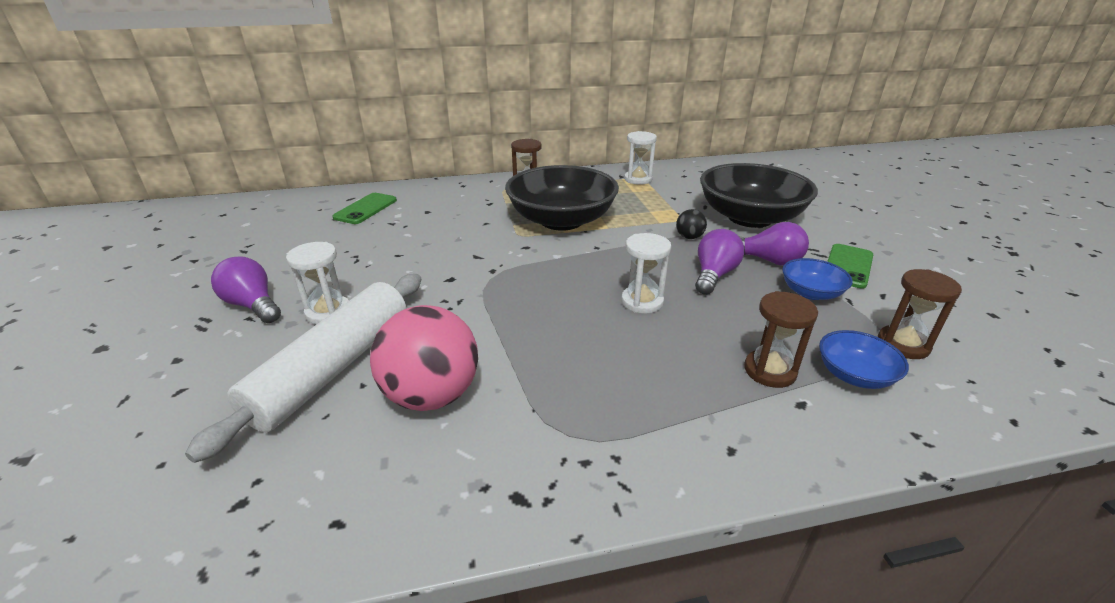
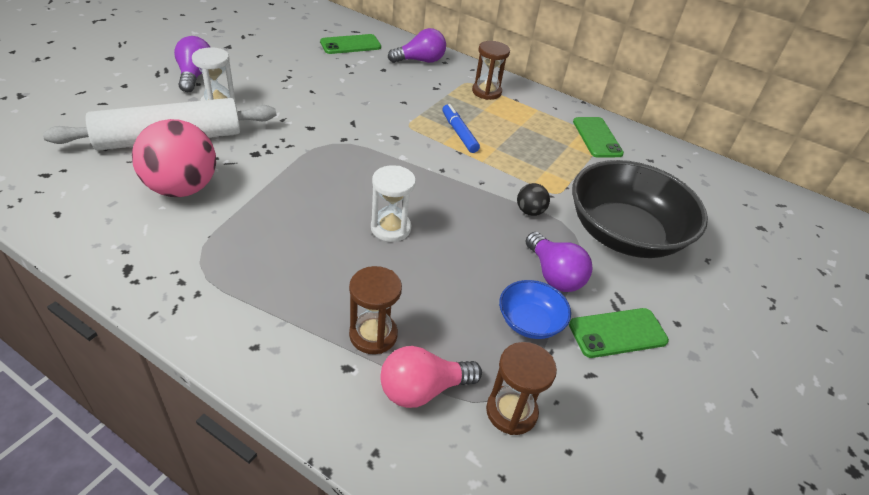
camera: 40 degrees right, 10 degrees up
black bowl [505,165,619,231] -> blue marker [442,104,480,153]
white hourglass [624,131,657,185] -> green phone [573,117,624,158]
purple light bulb [695,229,744,295] -> purple light bulb moved to [388,28,446,63]
blue bowl [819,330,909,389] -> pink light bulb [380,346,482,408]

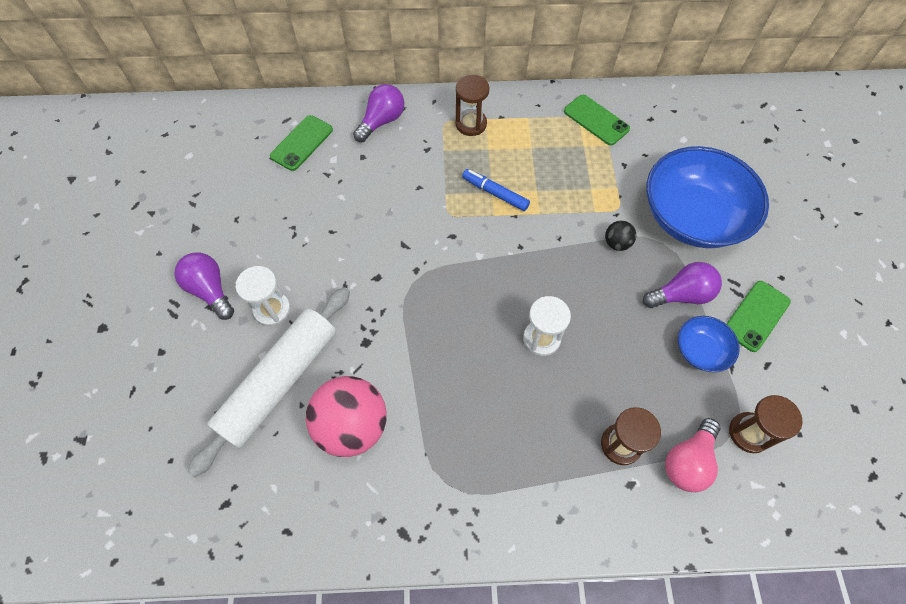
camera: 30 degrees left, 20 degrees up
purple light bulb [526,232,592,292] -> purple light bulb turned 45 degrees counterclockwise [643,262,722,308]
black bowl [572,160,708,258] -> blue bowl [646,146,769,248]

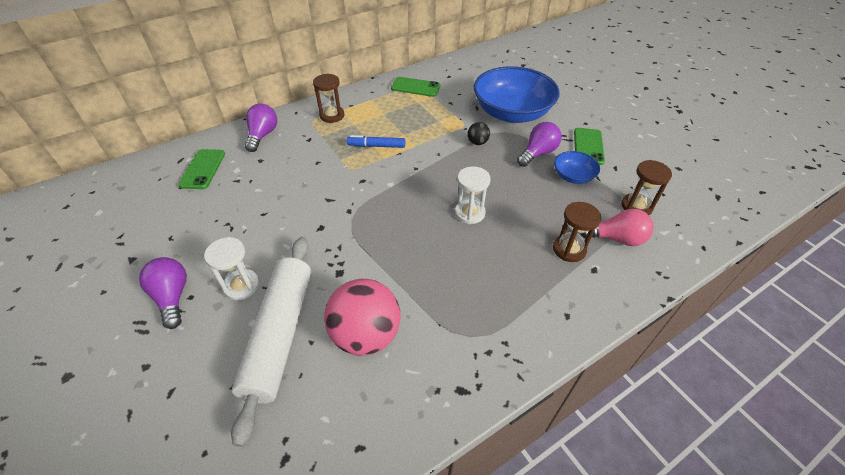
camera: 30 degrees left, 15 degrees down
purple light bulb [174,253,234,320] -> purple light bulb turned 45 degrees clockwise [139,257,187,329]
pink light bulb [665,418,720,492] -> pink light bulb turned 90 degrees counterclockwise [580,209,654,246]

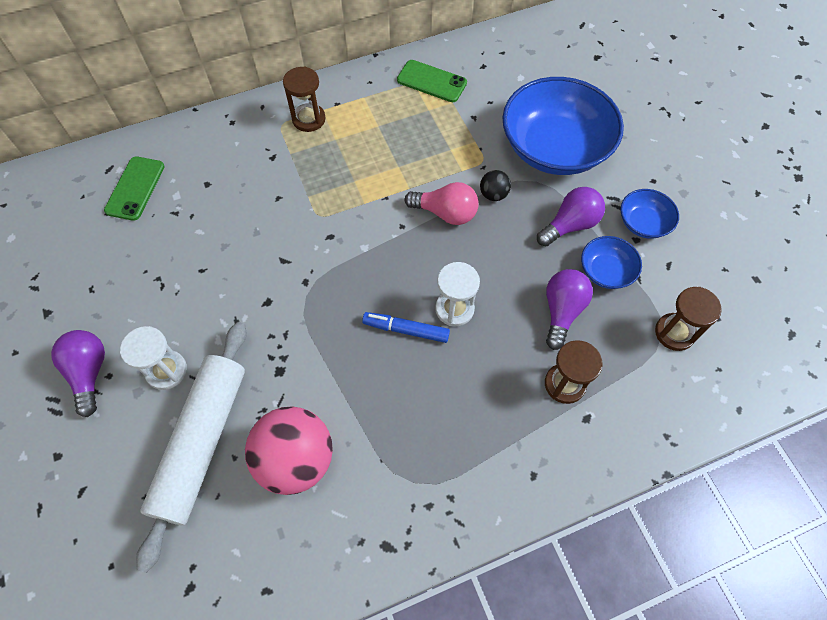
camera: 10 degrees right, 15 degrees up
purple light bulb [245,104,277,152] -> purple light bulb moved to [546,269,593,350]
blue marker [346,135,405,148] -> blue marker moved to [362,312,450,343]
green phone [574,128,605,165] -> blue bowl [620,189,679,239]
pink light bulb [580,209,654,246] -> pink light bulb moved to [405,182,479,225]

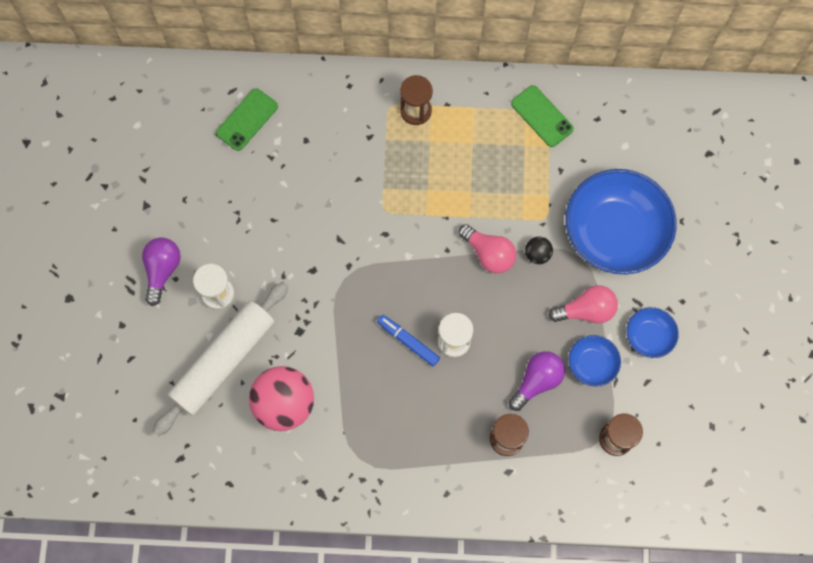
camera: 25 degrees right, 10 degrees up
purple light bulb [537,187,605,246] -> pink light bulb [549,285,618,323]

